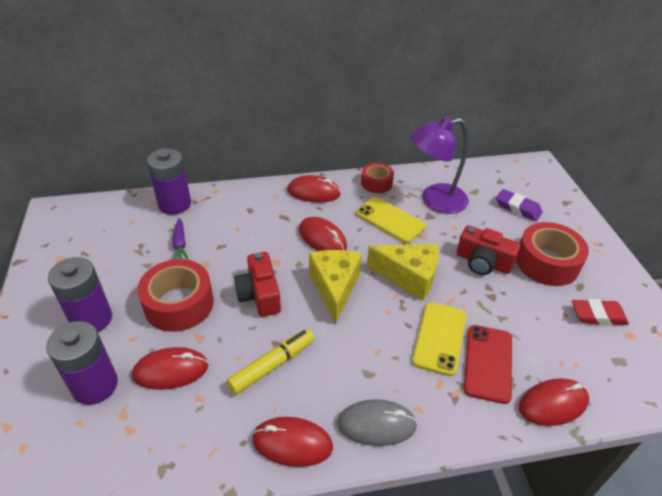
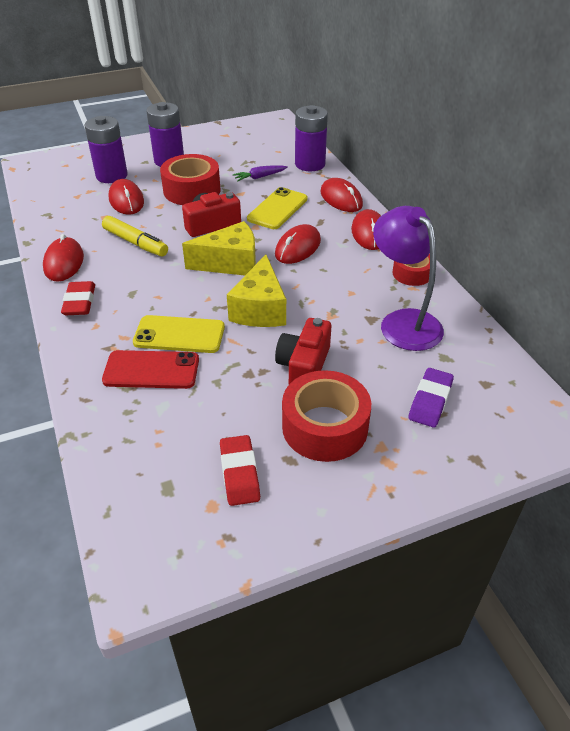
camera: 80 degrees right, 0 degrees up
grey mouse [337,399,417,446] -> red eraser [61,281,95,315]
yellow phone [356,197,426,243] -> yellow phone moved to [247,187,308,229]
red mouse [519,378,589,426] -> red mouse moved to [320,178,363,212]

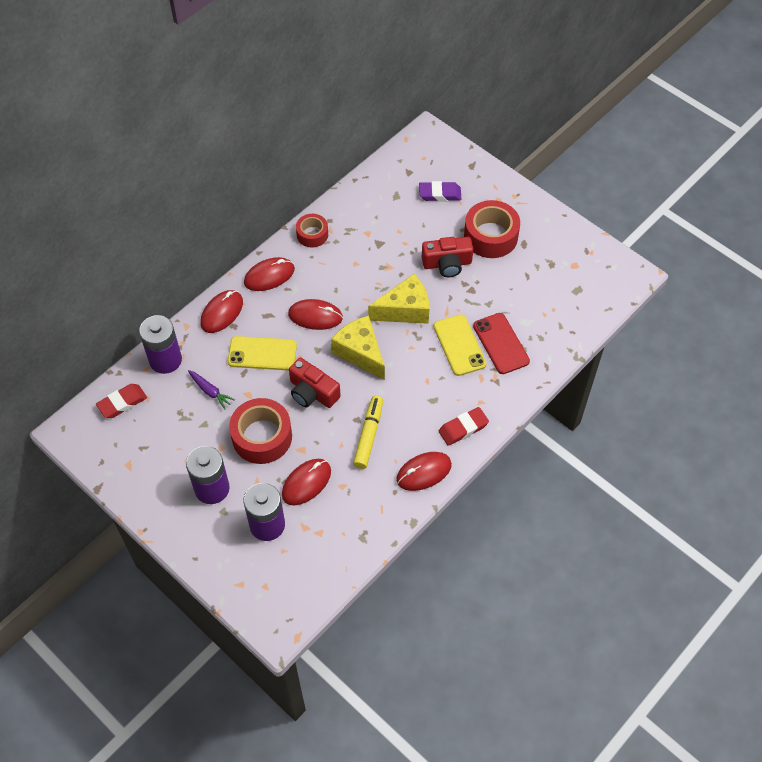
camera: 115 degrees left, 15 degrees up
red eraser [220,435,260,506] -> red eraser moved to [96,384,147,418]
purple lamp [373,206,444,351] -> none

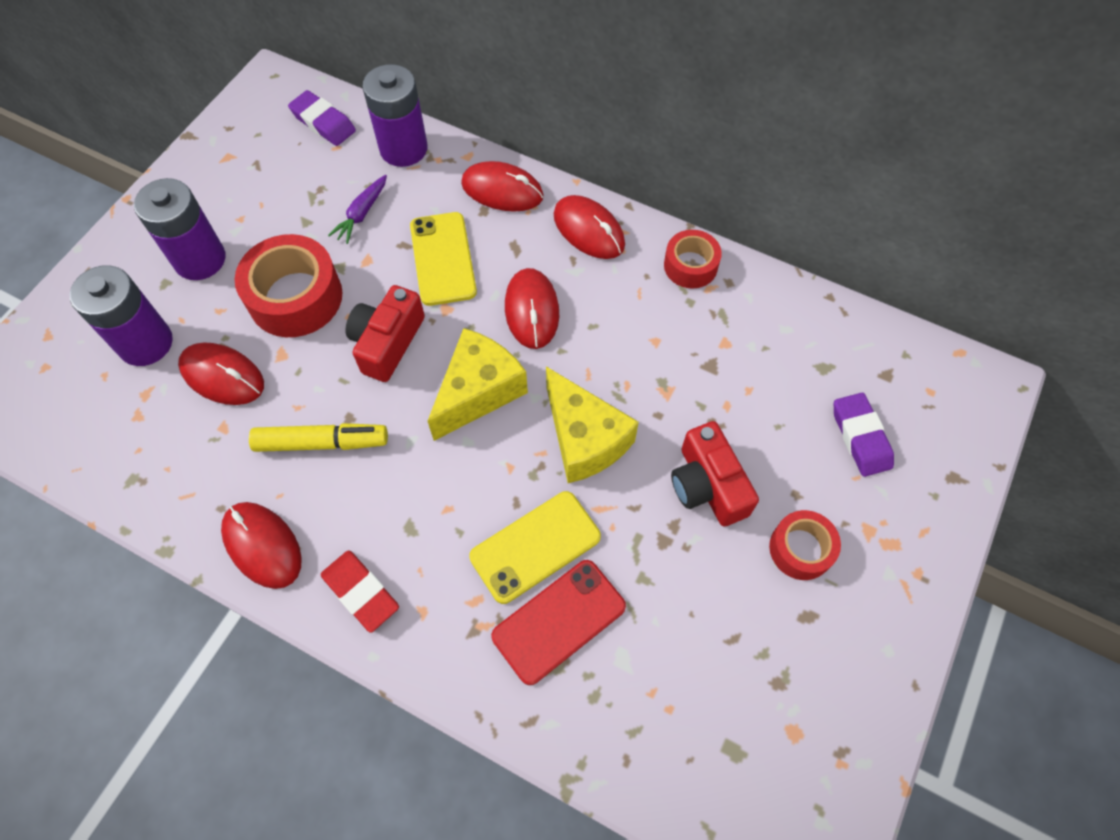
camera: 75 degrees right, 5 degrees up
red eraser [96,384,147,418] -> purple eraser [288,90,356,146]
red tape [464,200,520,258] -> red tape [769,510,841,580], size x0.59

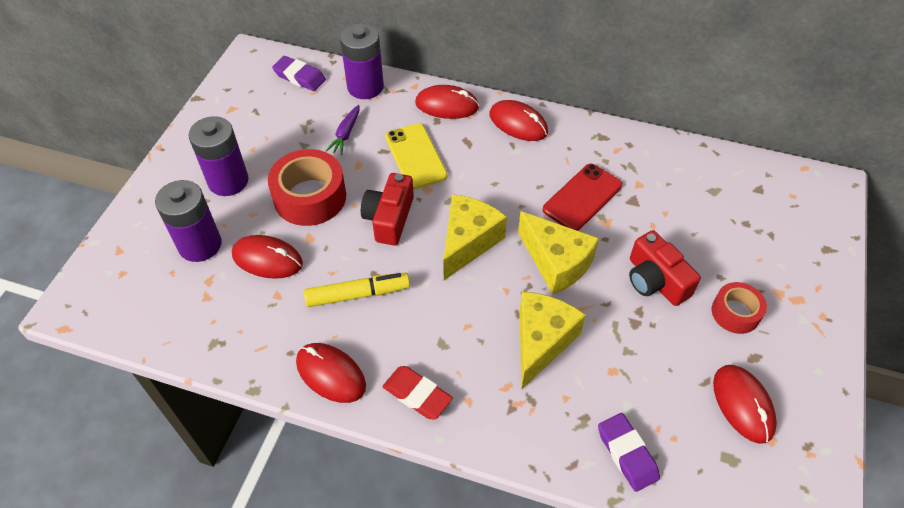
camera: 10 degrees left, 10 degrees down
yellow phone [469,491,601,604] -> yellow cheese [519,292,586,390]
red phone [491,560,626,685] -> red phone moved to [543,164,622,231]
red mouse [505,268,559,349] -> red mouse moved to [713,365,777,444]
red tape [664,230,722,289] -> none
purple eraser [834,393,894,477] -> purple eraser moved to [598,413,660,492]

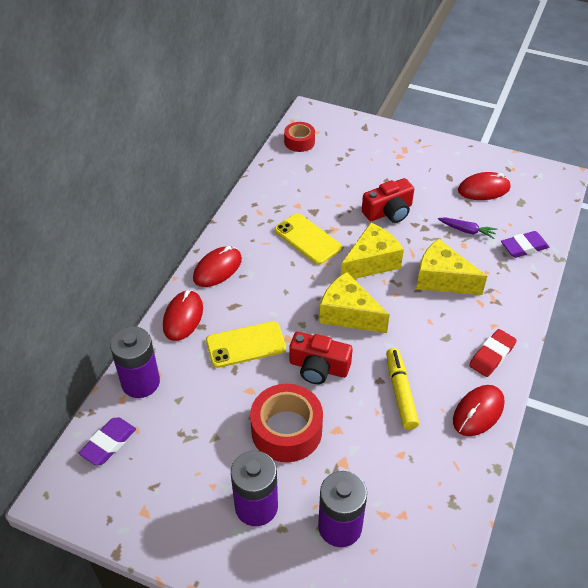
camera: 85 degrees left, 5 degrees down
red mouse [232,235,303,279] -> none
purple carrot [326,105,359,155] -> purple carrot moved to [438,217,497,239]
red phone [543,164,622,231] -> yellow phone [274,213,342,265]
red tape [712,282,767,334] -> red tape moved to [284,122,315,152]

